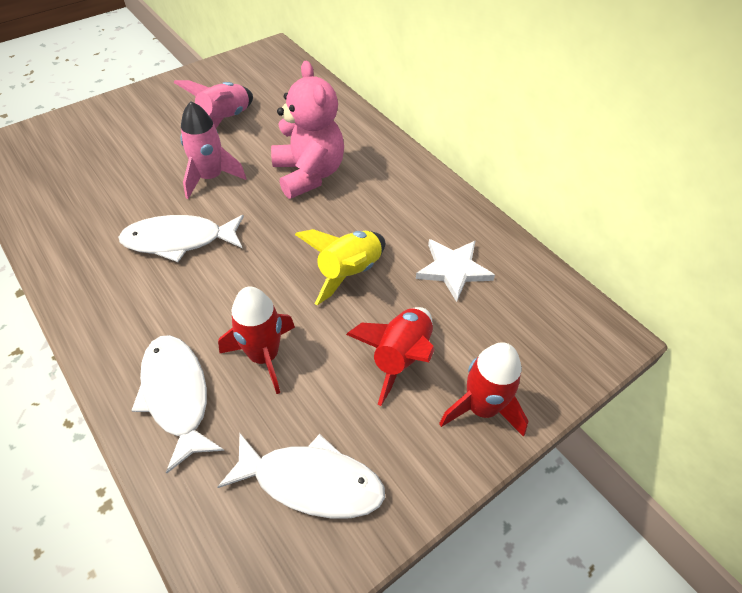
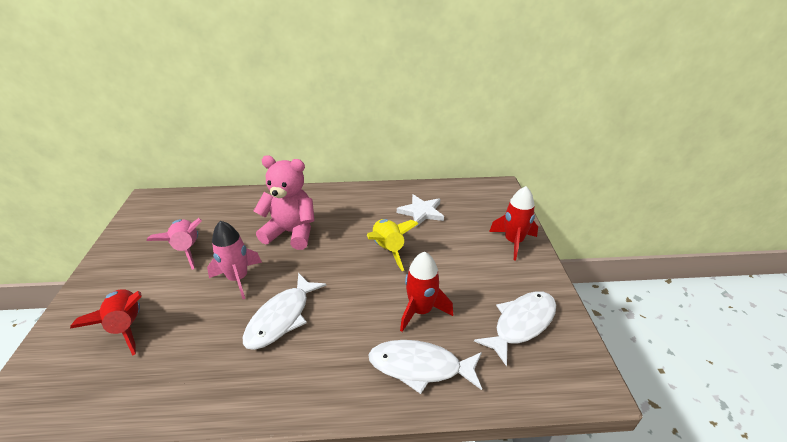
camera: 55 degrees left, 15 degrees down
red rocket [346,307,435,406] -> red rocket moved to [70,289,142,356]

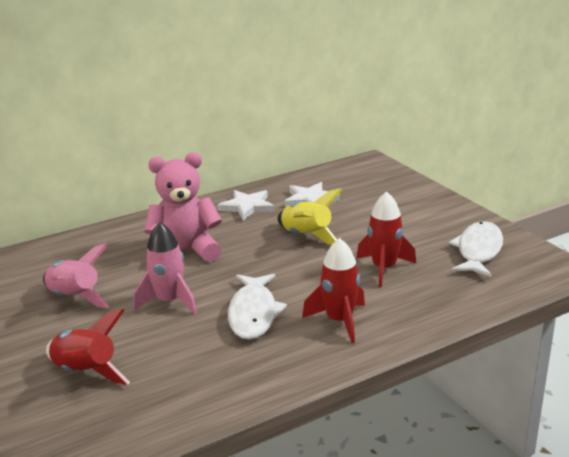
camera: 25 degrees left, 10 degrees down
white fish [368,340,482,394] -> none
red rocket [489,186,538,261] -> red rocket moved to [302,238,365,343]
none -> white star [218,190,275,221]

